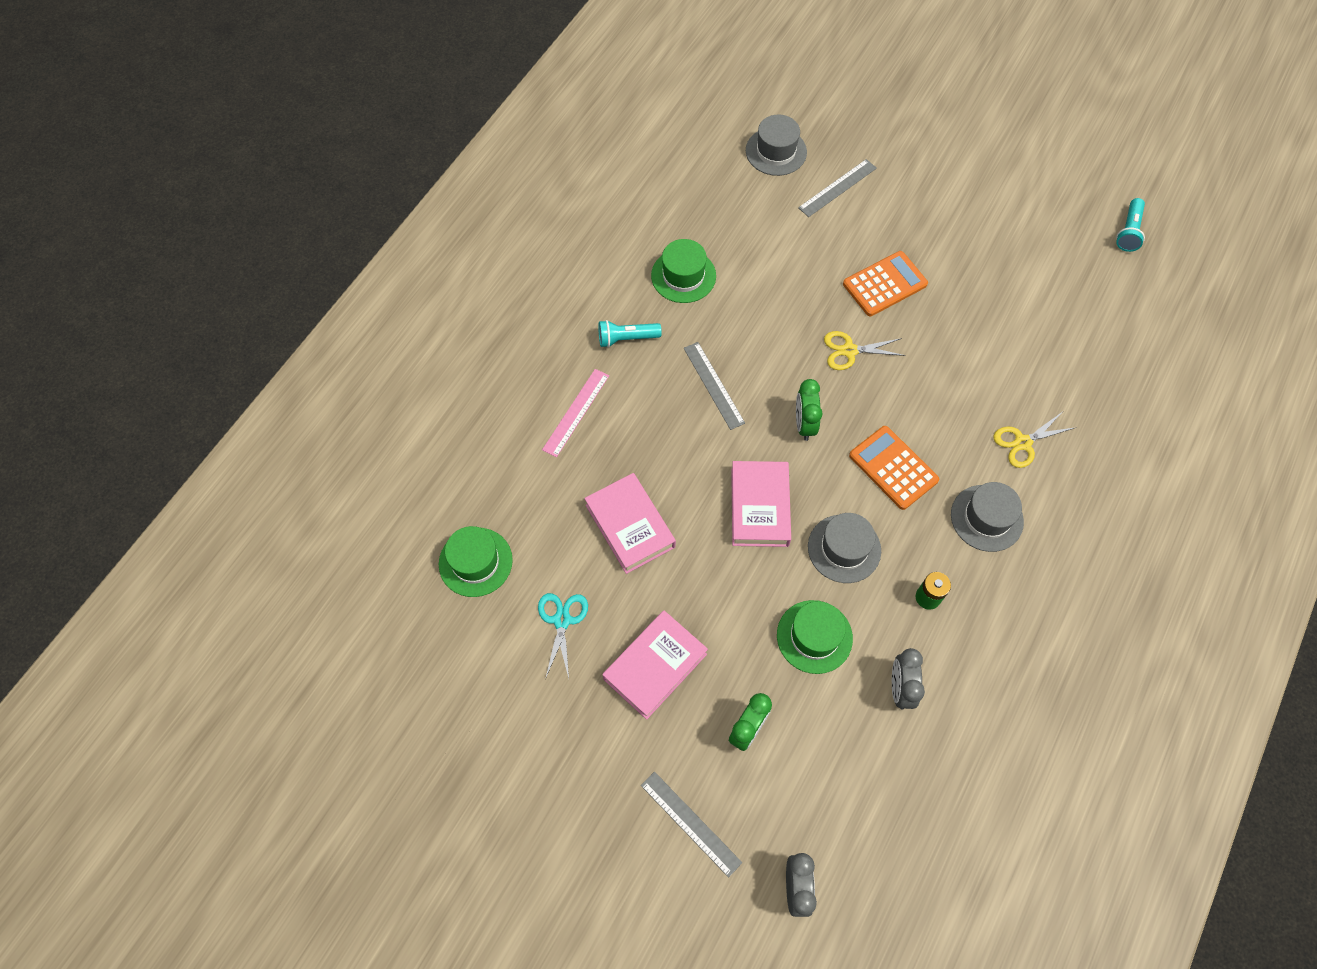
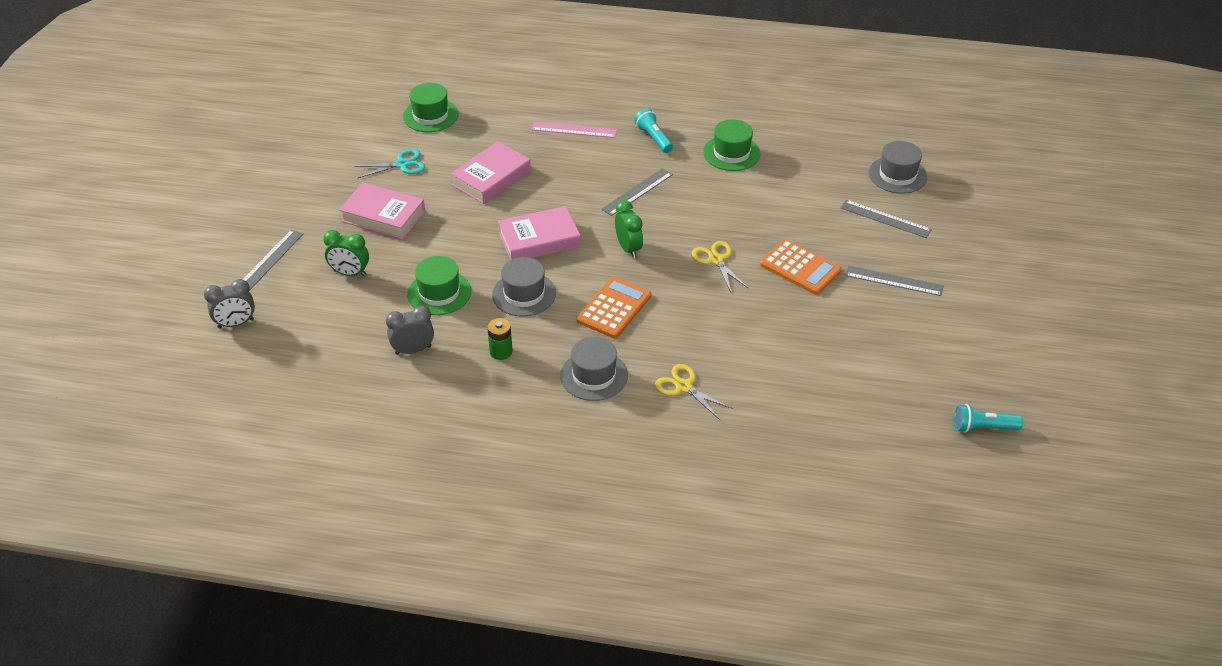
camera: 70 degrees right, 20 degrees down
green clock [796,379,823,441] -> green clock turned 90 degrees clockwise [615,200,643,258]
none -> grey ruler [845,266,944,296]

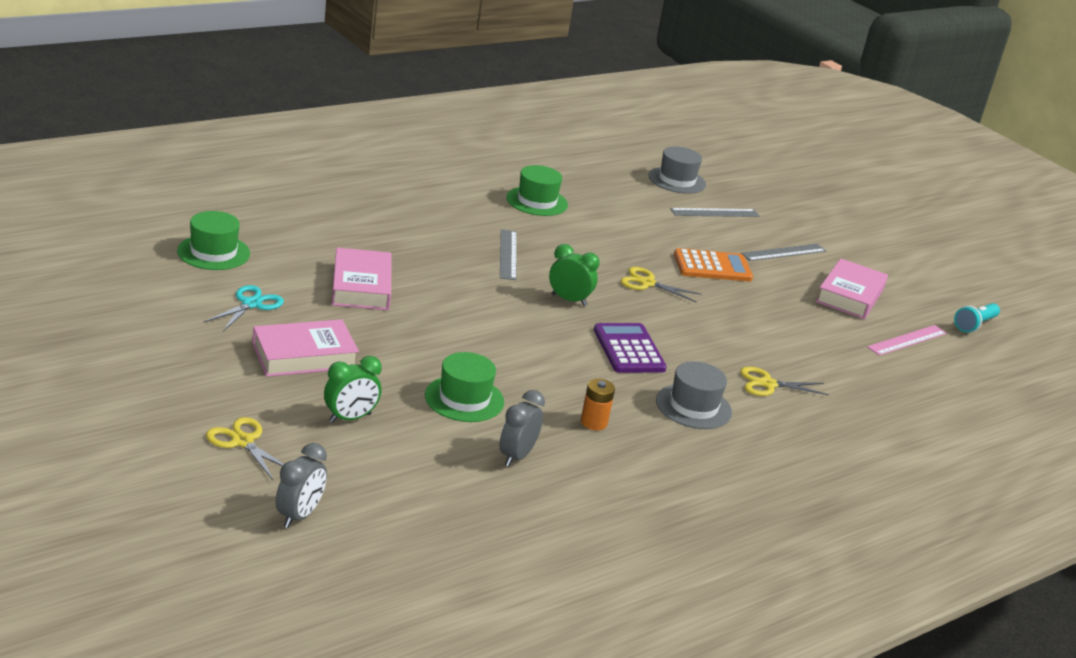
camera: 50 degrees left, 15 degrees down
grey ruler [243,230,303,291] -> yellow scissors [206,417,284,480]
green battery [487,318,513,360] -> orange battery [581,379,615,430]
grey hat [492,257,556,317] -> none
pink book [498,206,581,260] -> pink book moved to [816,258,888,319]
pink ruler [531,122,617,138] -> pink ruler moved to [867,325,947,356]
orange calculator [577,277,651,338] -> purple calculator [594,323,667,373]
turquoise flashlight [634,109,673,153] -> none

